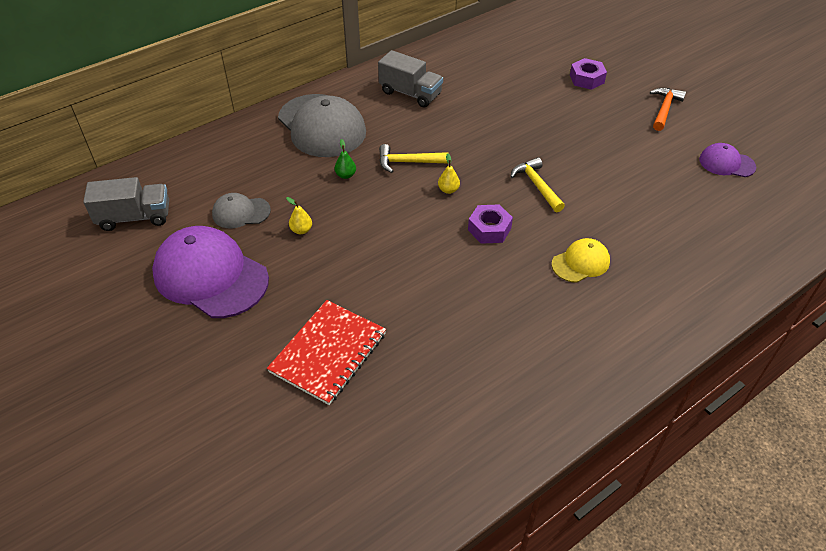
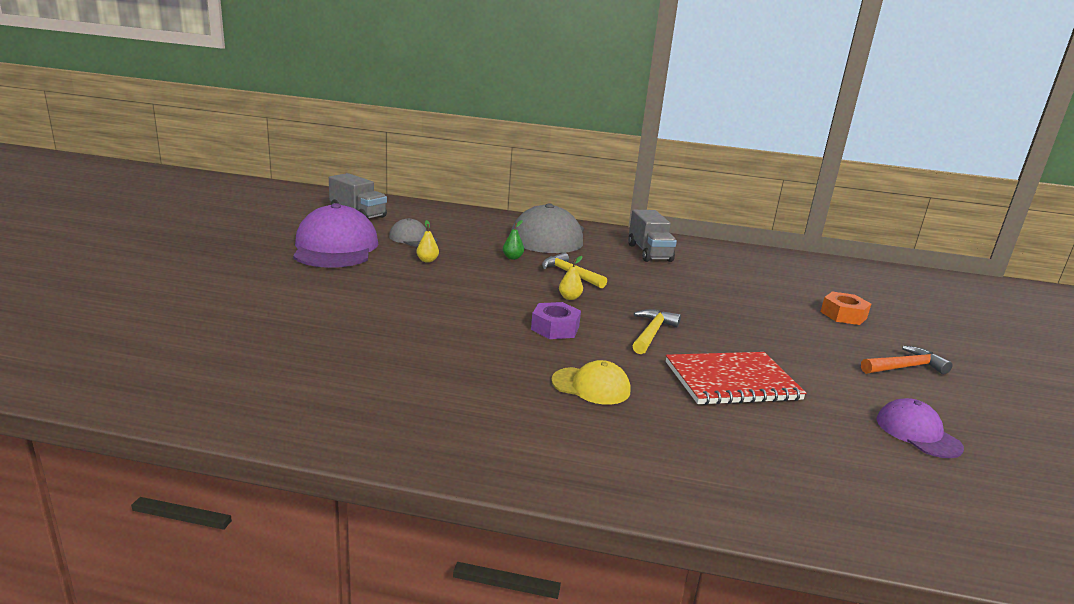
camera: 45 degrees right, 25 degrees down
red notebook [267,300,386,405] -> red notebook moved to [666,352,806,405]
purple nut [570,58,607,90] -> orange nut [820,291,871,325]

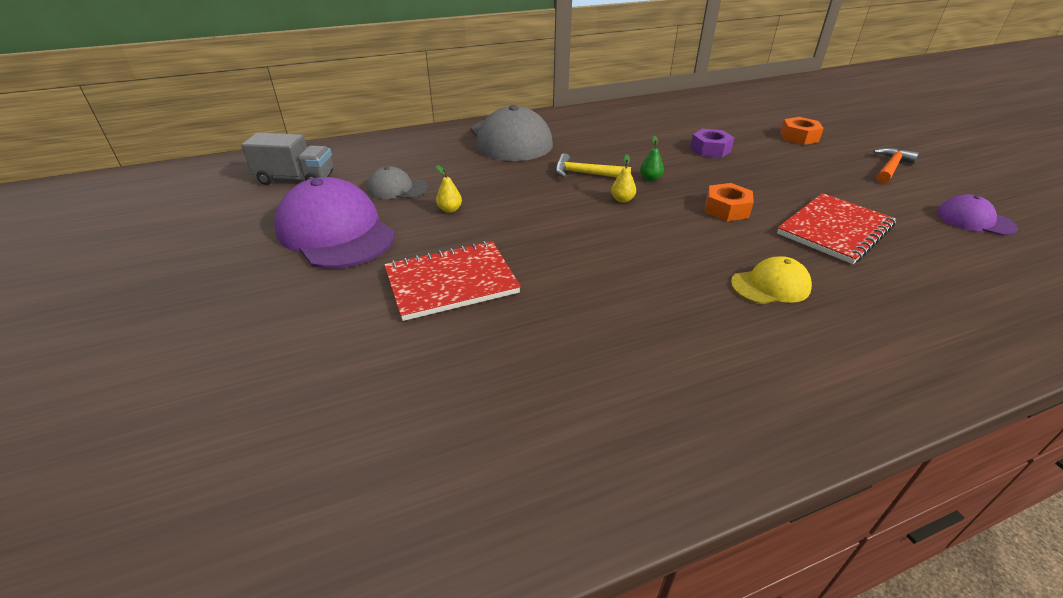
camera: 30 degrees left, 15 degrees up
green pear [503,220,524,260] -> green pear moved to [640,136,664,181]
purple nut [531,302,581,339] -> purple nut moved to [690,129,734,158]
grey truck [628,210,677,262] -> none
yellow hammer [632,309,681,354] -> orange nut [705,183,754,221]
none -> red notebook [384,241,521,321]

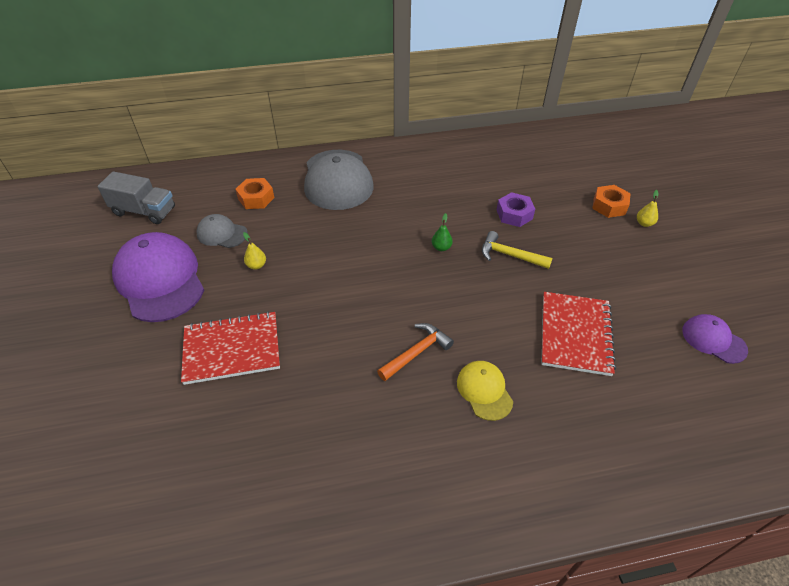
camera: 10 degrees right, 10 degrees up
yellow hammer [555,153,631,178] -> yellow hammer moved to [482,231,553,269]
yellow pear [611,154,636,203] -> yellow pear moved to [637,190,659,227]
orange nut [705,183,754,221] -> orange nut moved to [235,178,274,209]
yellow cap [731,256,812,304] -> yellow cap turned 105 degrees counterclockwise [457,361,513,421]
red notebook [777,193,896,264] -> red notebook turned 45 degrees counterclockwise [541,292,616,376]
orange hammer [873,148,919,183] -> orange hammer moved to [377,323,454,381]

